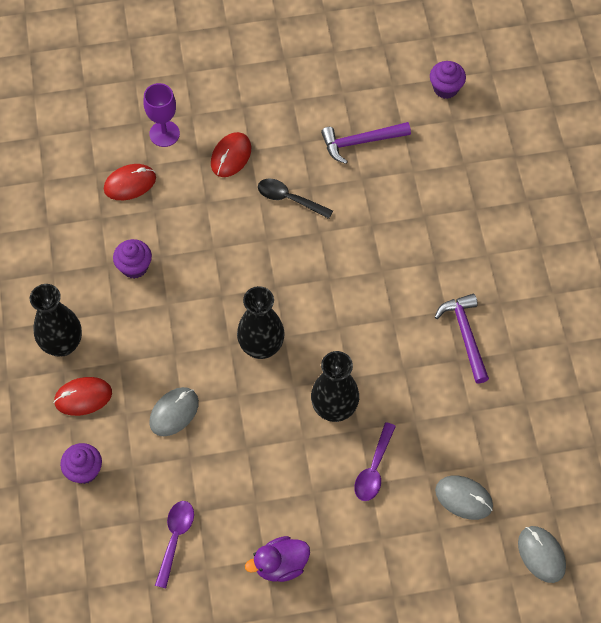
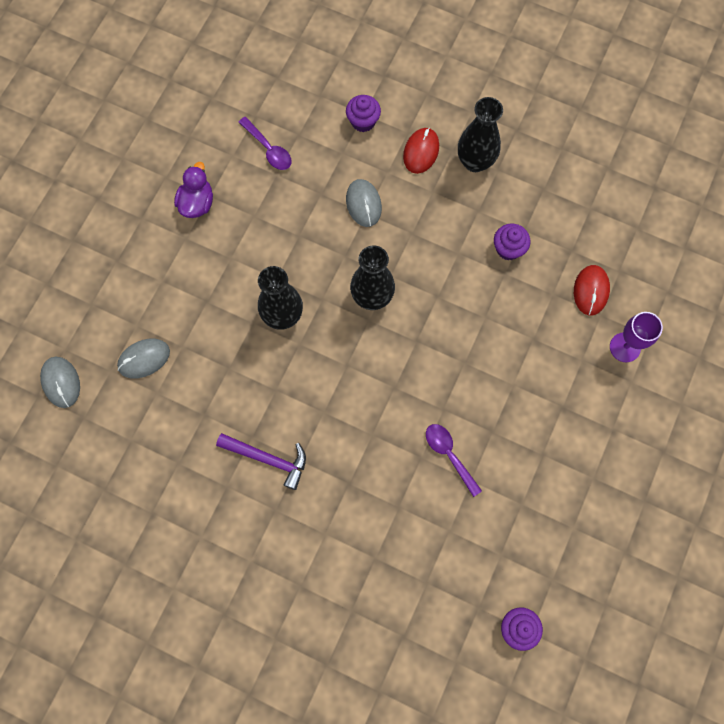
camera: 125 degrees right, 10 degrees up
red mouse [211,132,251,177] -> none
black spoon [258,178,333,219] -> none
purple hammer [321,122,411,164] -> none
purple spoon [354,422,396,501] -> purple spoon moved to [426,424,482,497]
grey mouse [518,526,566,583] -> grey mouse turned 60 degrees clockwise [40,357,80,408]

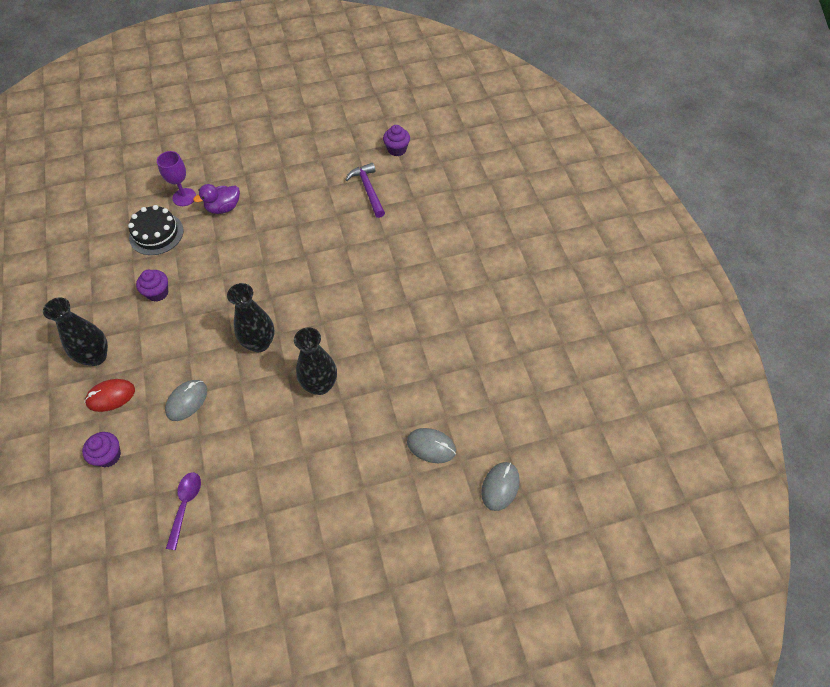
camera: 130 degrees left, 15 degrees down
purple duck [174,162,213,218] -> purple duck moved to [193,184,240,214]
purple hammer [216,433,306,490] -> purple hammer moved to [345,163,385,218]
purple spoon [426,424,482,497] -> none
red mouse [574,265,610,315] -> black cake [128,205,184,255]

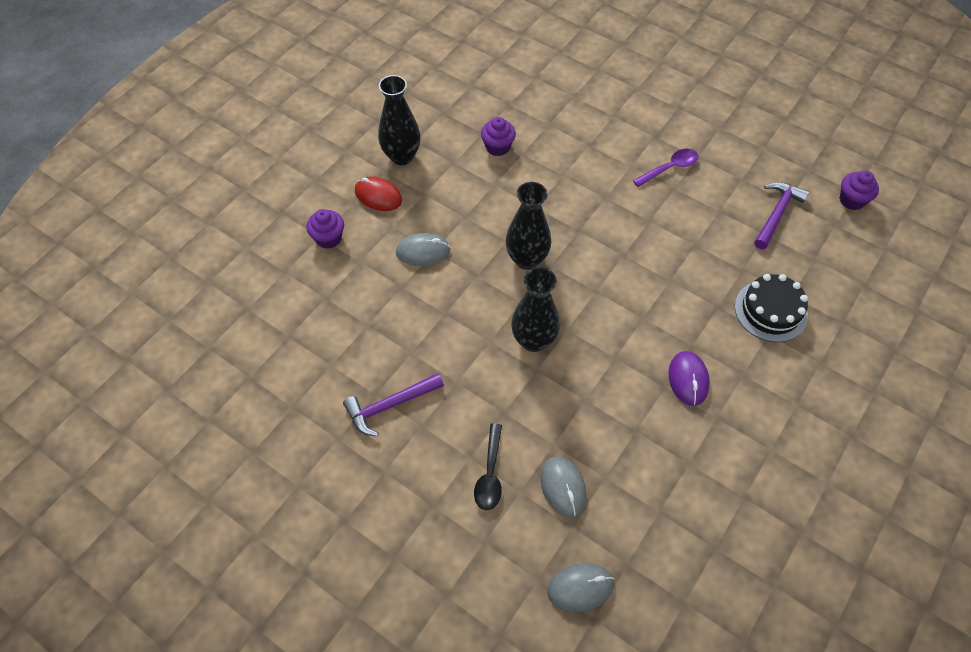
camera: 50 degrees right, 0 degrees up
black cake [128,205,184,255] -> black cake moved to [735,274,808,342]
purple goblet [157,151,196,206] -> none
purple spoon [166,472,201,550] -> purple spoon moved to [633,149,698,187]
purple duck [193,184,240,214] -> none
none -> purple hammer [343,373,444,437]
none -> black spoon [474,423,502,510]
none -> purple mouse [668,351,710,406]

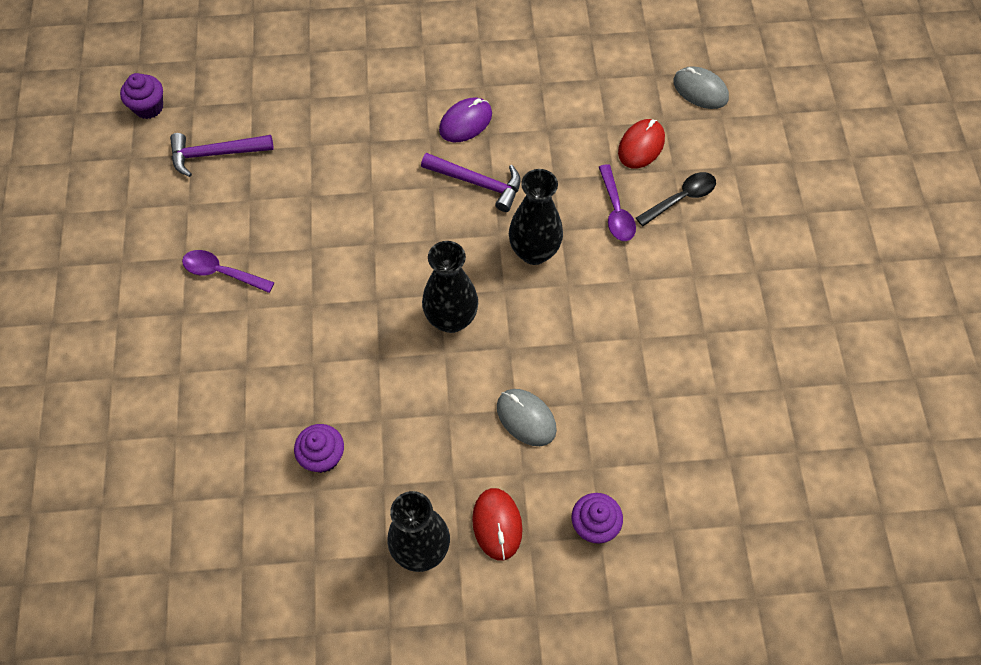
camera: 130 degrees left, 5 degrees up
purple hammer [343,373,444,437] -> purple hammer moved to [421,153,521,212]
grey mouse [540,456,587,517] -> red mouse [618,119,665,168]
black cake [735,274,808,342] -> none
none -> purple spoon [599,164,636,241]

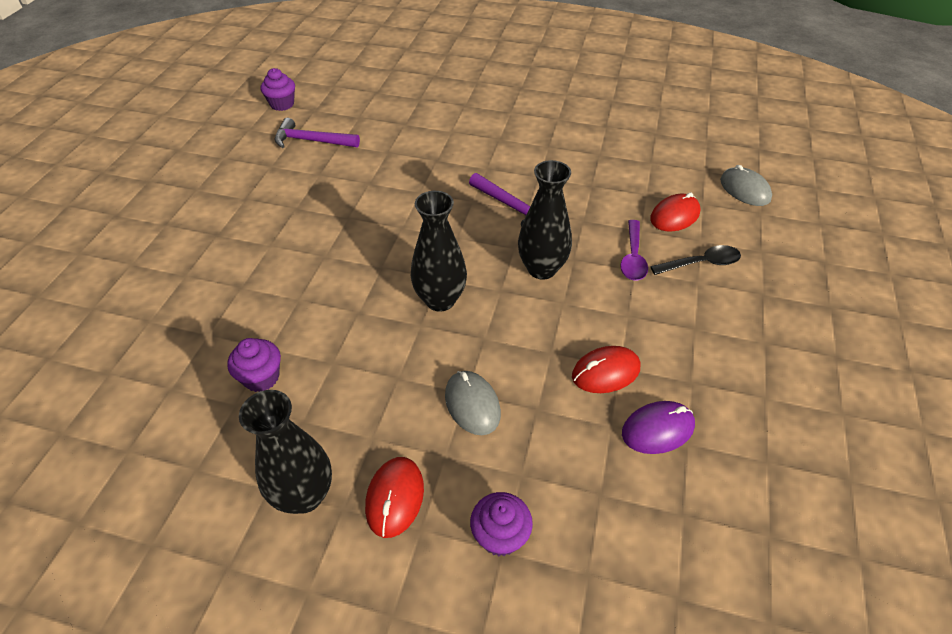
camera: 20 degrees right, 15 degrees down
purple spoon [182,250,275,293] -> none
purple mouse [439,98,492,142] -> purple mouse moved to [622,401,695,454]
none -> red mouse [572,346,640,393]

